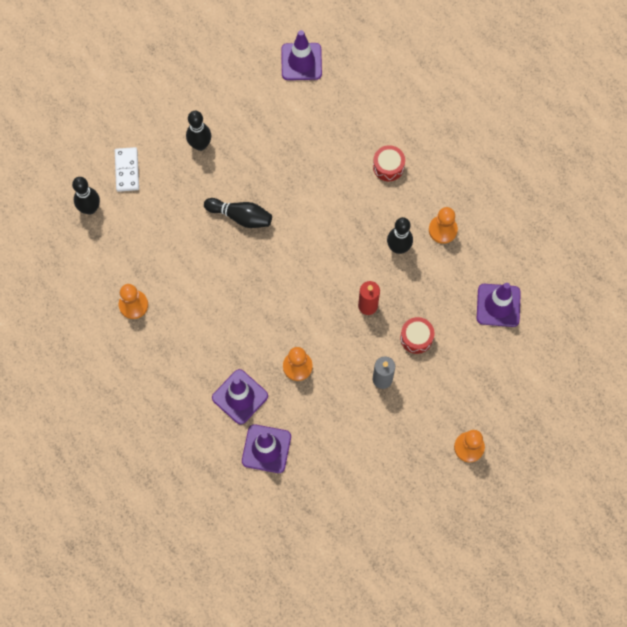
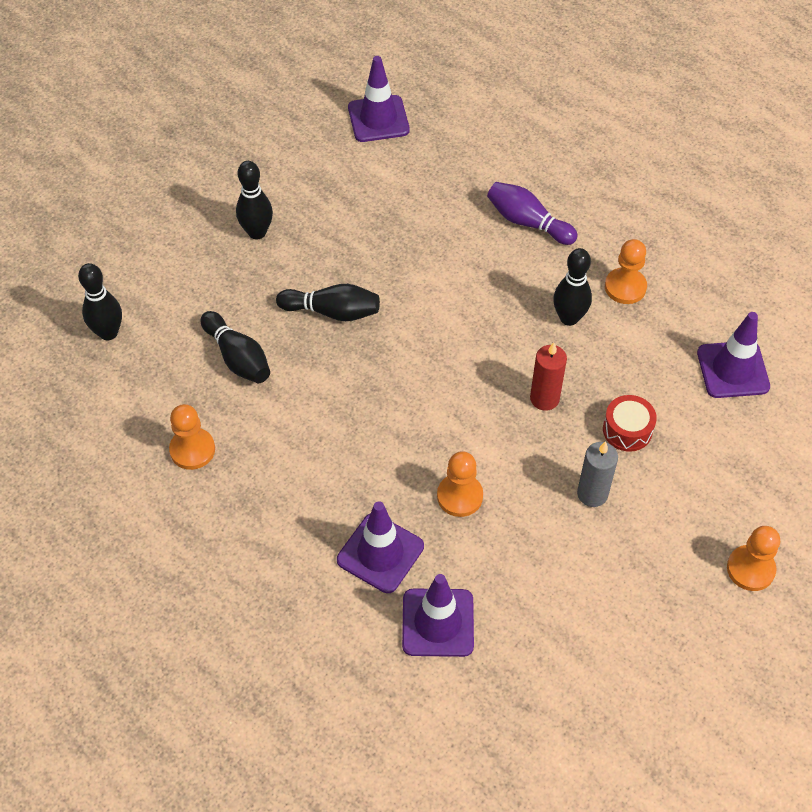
camera: 10 degrees left, 15 degrees down
white domino [115,147,139,192] -> none
red drum [373,145,405,181] -> purple bowling pin [487,182,578,245]
none -> black bowling pin [201,311,270,383]

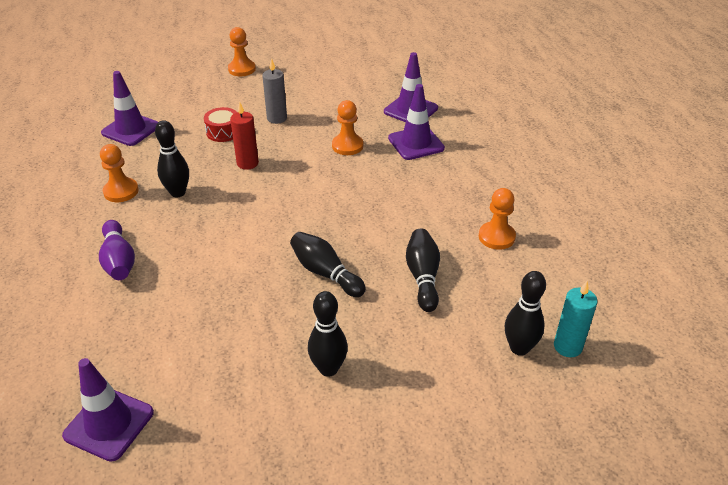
camera: 145 degrees left, 15 degrees down
none -> turquoise candle [554,281,598,357]

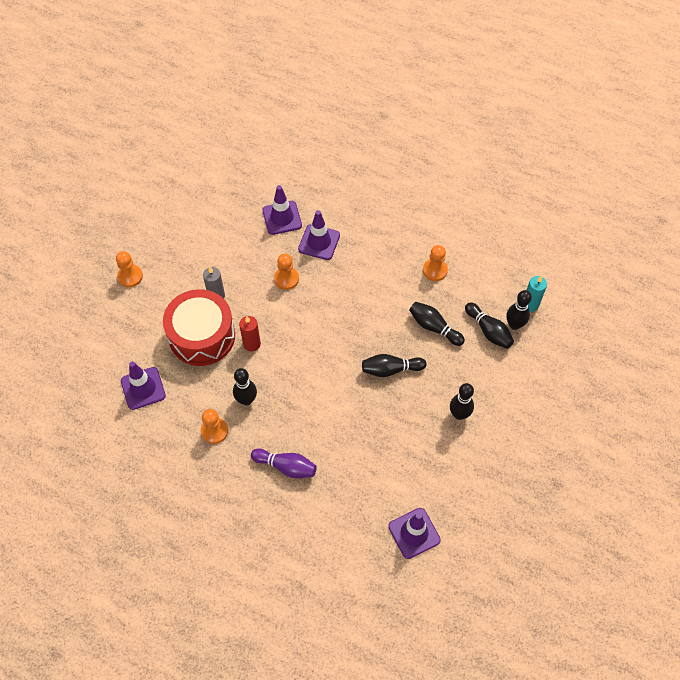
camera: 50 degrees left, 20 degrees up
red drum [204,107,237,142] -> red drum [163,289,235,366], size x2.33
none -> black bowling pin [465,302,514,349]

